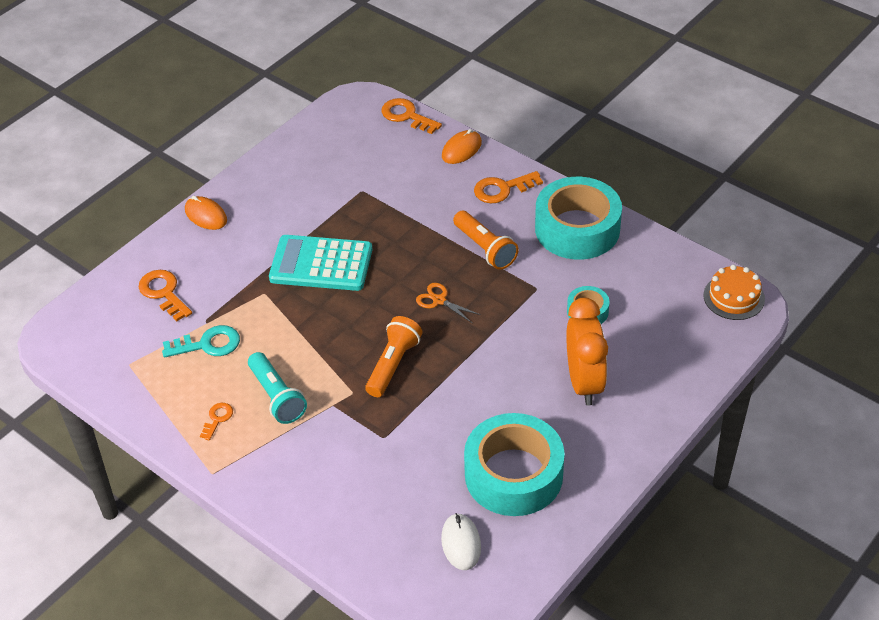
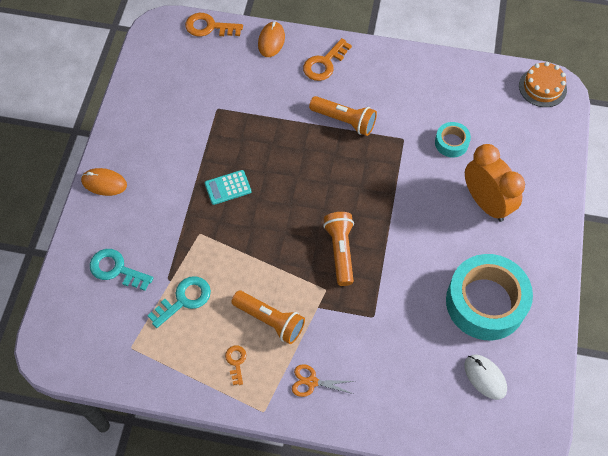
camera: 30 degrees left, 15 degrees up
orange key [139,270,192,321] -> turquoise key [90,249,153,291]
turquoise flashlight [248,352,307,424] -> orange flashlight [232,291,305,344]
turquoise calculator [269,235,372,291] -> turquoise calculator [205,170,251,205], size x0.51
orange scissors [416,283,481,323] -> orange scissors moved to [292,364,354,397]
turquoise tape [535,177,622,260] -> none

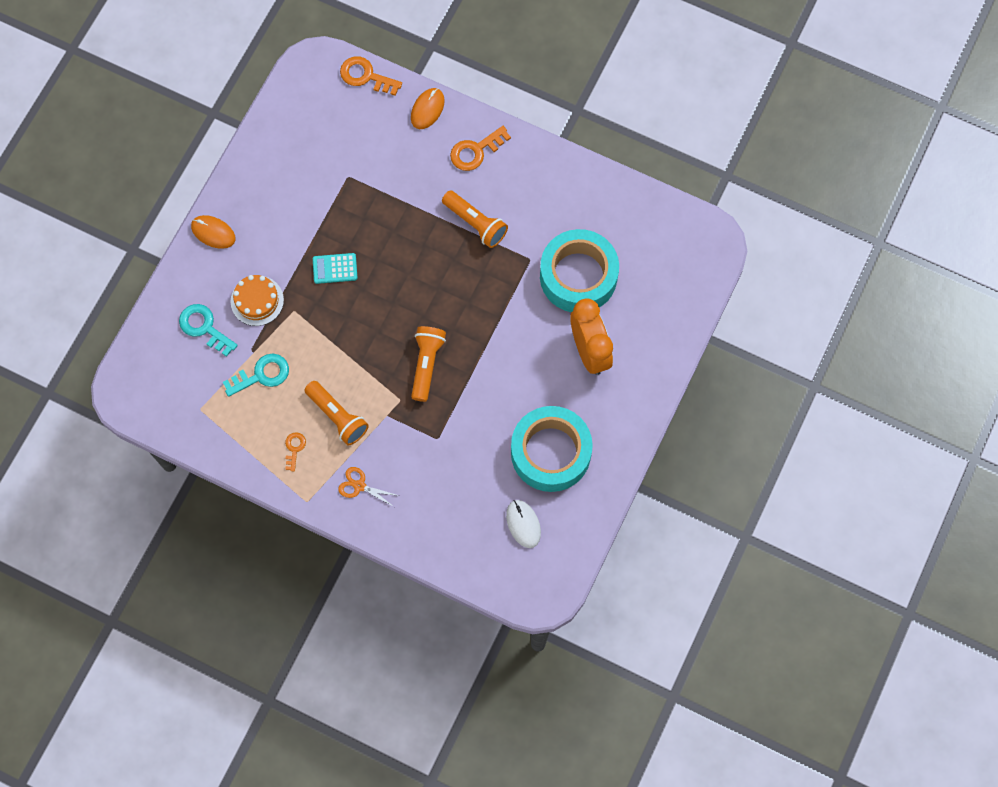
camera: 15 degrees right, 10 degrees up
turquoise tape [435,122,471,157] -> turquoise tape [540,229,619,312], size x2.15
orange cake [519,62,567,107] -> orange cake moved to [231,275,284,326]

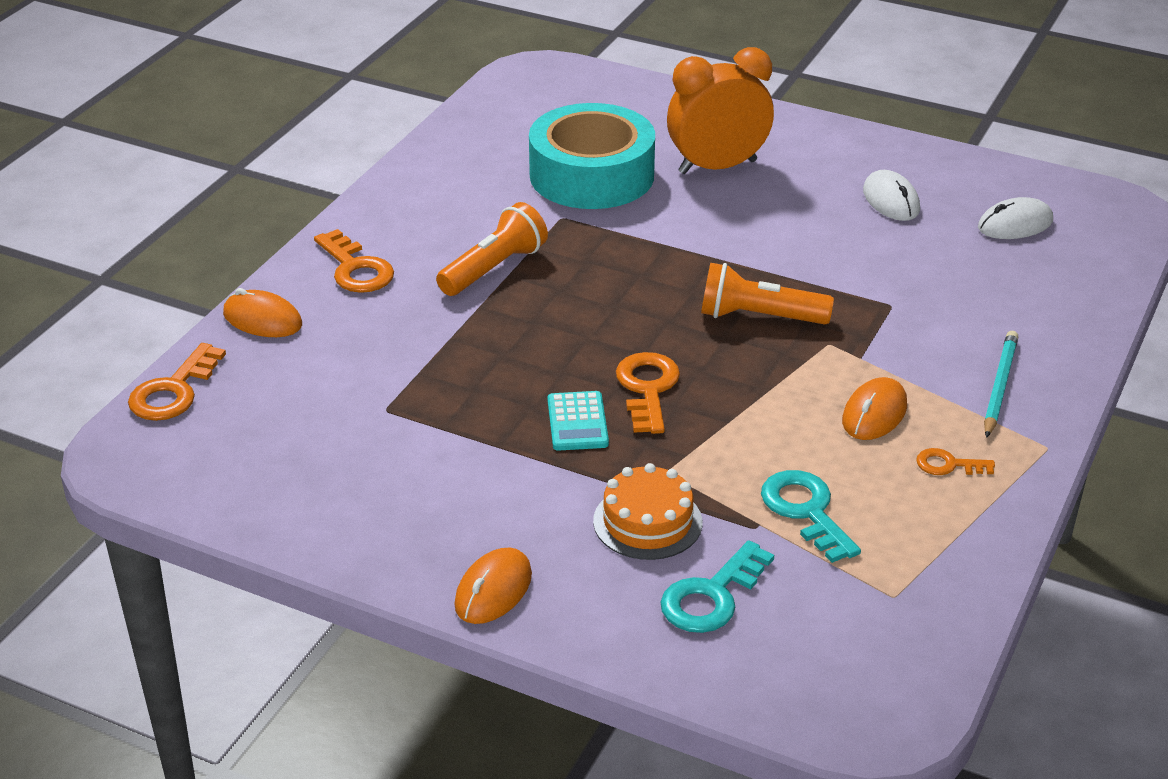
camera: 90 degrees left, 35 degrees down
orange flashlight [305,381,369,446] -> orange mouse [842,377,907,440]
orange scissors [338,467,399,507] -> turquoise pencil [984,331,1018,438]
turquoise tape [511,406,593,492] -> white mouse [863,170,920,221]
none -> orange key [616,352,680,434]

